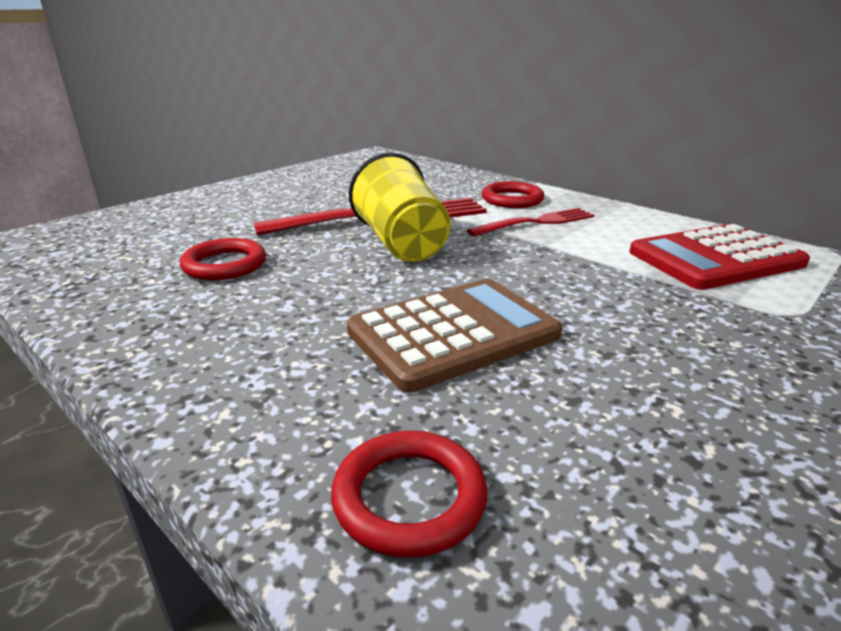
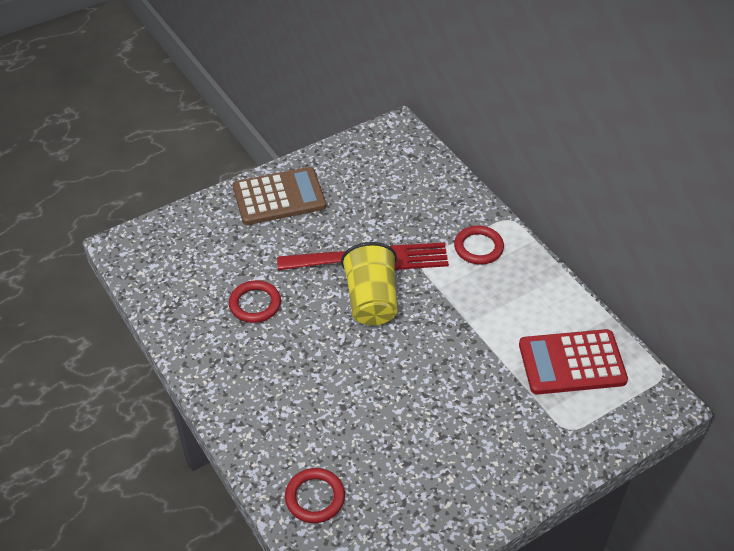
camera: 15 degrees right, 20 degrees up
brown calculator [347,279,562,392] -> brown calculator moved to [233,167,326,225]
red fork [467,208,594,236] -> none

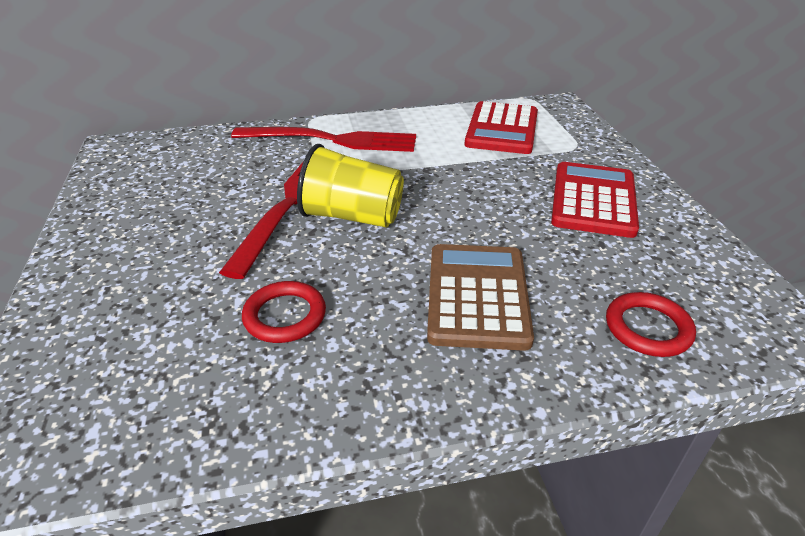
camera: 70 degrees left, 10 degrees down
brown calculator [233,167,326,225] -> brown calculator moved to [427,244,534,351]
red ring [454,226,504,265] -> red fork [231,127,416,152]
none -> red calculator [551,162,639,238]

